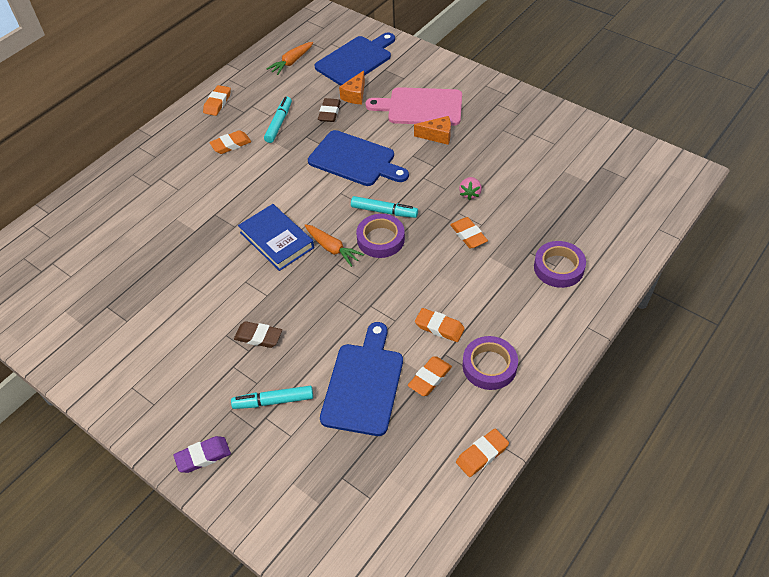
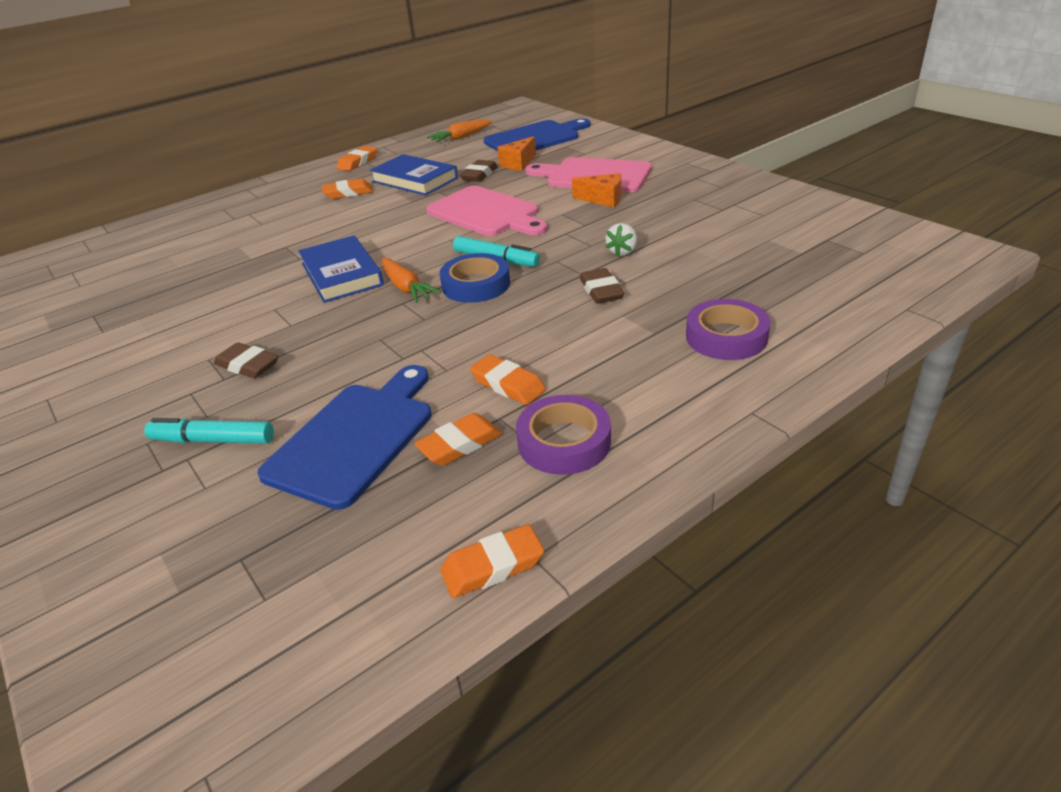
camera: 15 degrees right, 15 degrees down
purple eraser [173,436,231,473] -> none
turquoise marker [264,97,292,143] -> blue book [370,154,458,195]
blue cutting board [308,130,409,186] -> pink cutting board [426,186,548,236]
purple tape [356,214,405,258] -> blue tape [440,253,510,303]
orange eraser [450,217,488,249] -> brown eraser [579,268,624,304]
pink strawberry [459,177,482,200] -> white strawberry [605,223,637,256]

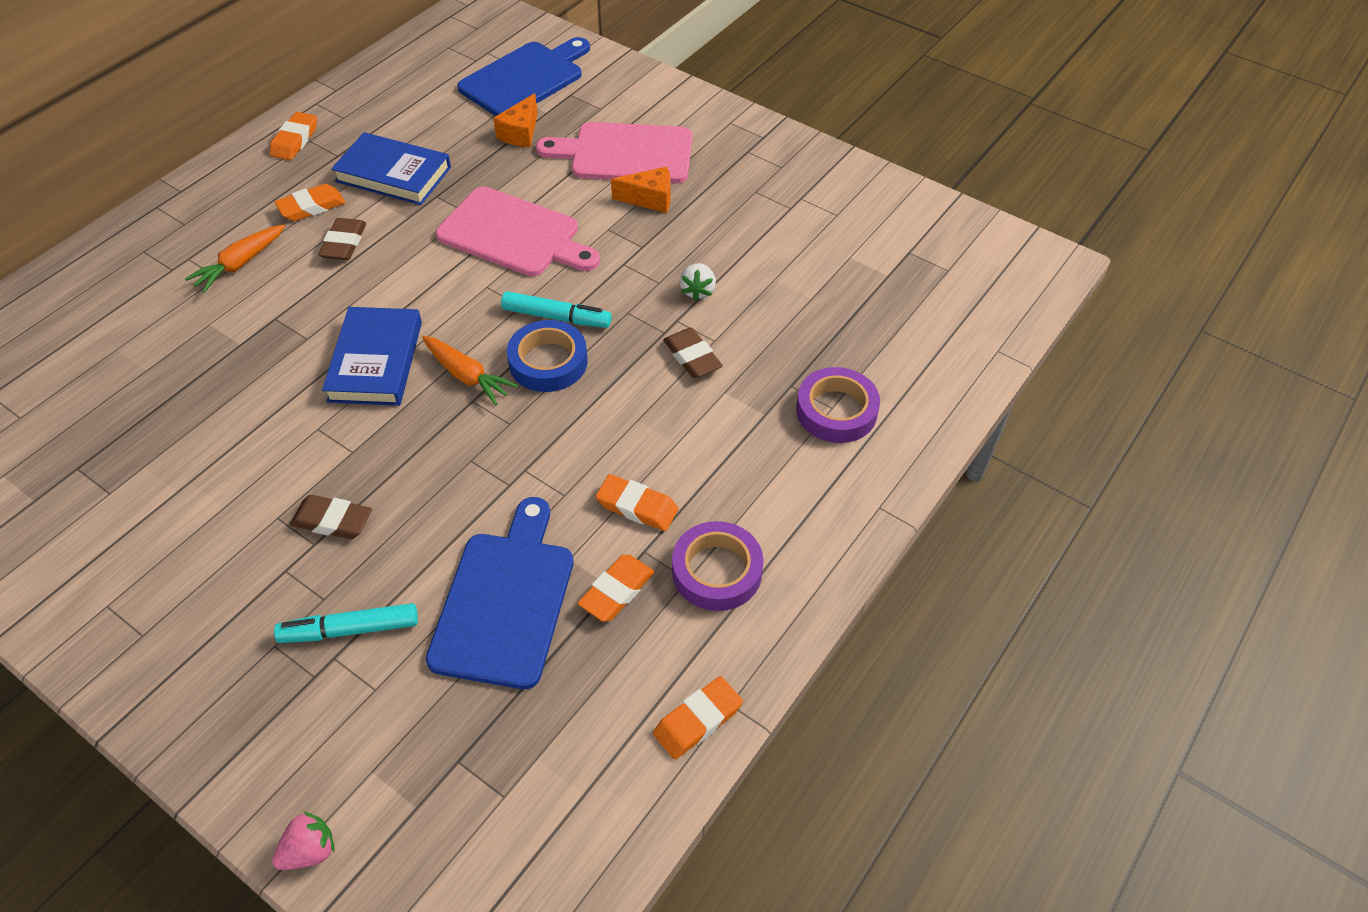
camera: 20 degrees left, 15 degrees up
blue book [298,236,384,303] -> blue book turned 45 degrees clockwise [322,307,422,406]
orange carrot [427,120,492,142] -> orange carrot moved to [185,224,285,293]
brown eraser [459,160,498,182] -> brown eraser moved to [318,218,366,260]
none -> pink strawberry [272,812,335,870]

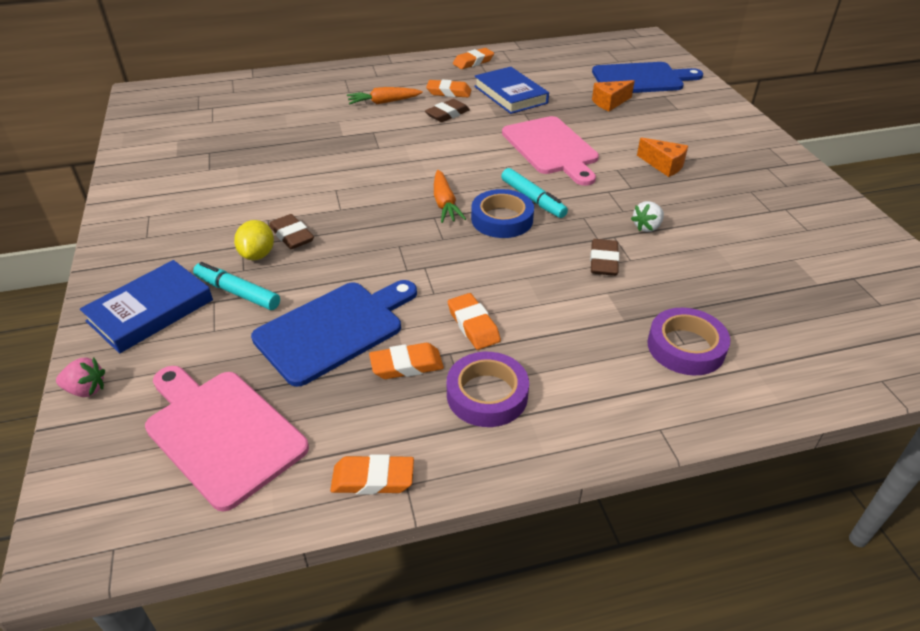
camera: 40 degrees right, 10 degrees down
blue book [322,307,422,406] -> blue book moved to [80,260,213,353]
pink cutting board [536,122,692,183] -> pink cutting board moved to [145,366,309,512]
none -> yellow lemon [234,220,274,260]

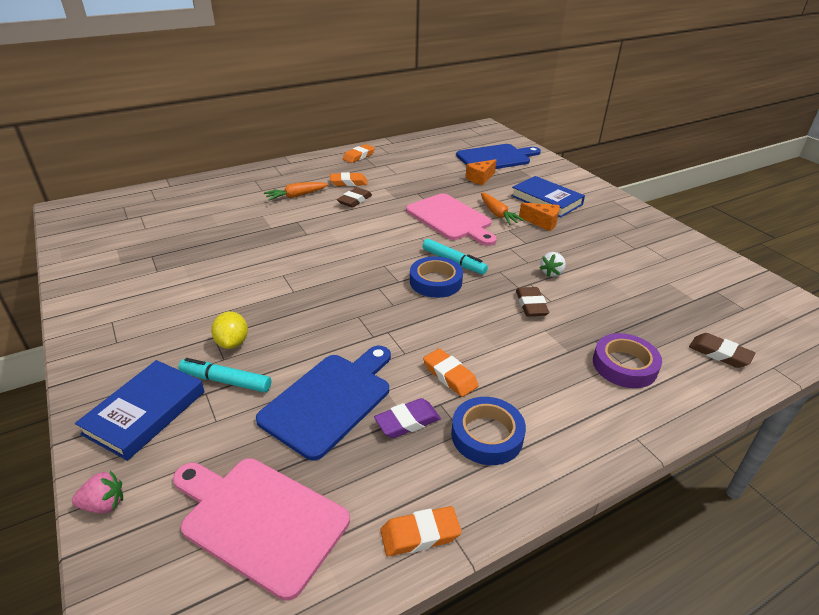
camera: 15 degrees left, 5 degrees down
brown eraser [269,214,314,249] -> brown eraser moved to [689,333,755,368]
orange eraser [369,343,444,379] -> purple eraser [374,398,441,438]
orange carrot [434,170,466,223] -> orange carrot moved to [481,193,525,225]
purple tape [447,352,529,427] -> blue tape [451,397,526,465]
blue book [474,67,549,114] -> blue book moved to [511,176,585,217]

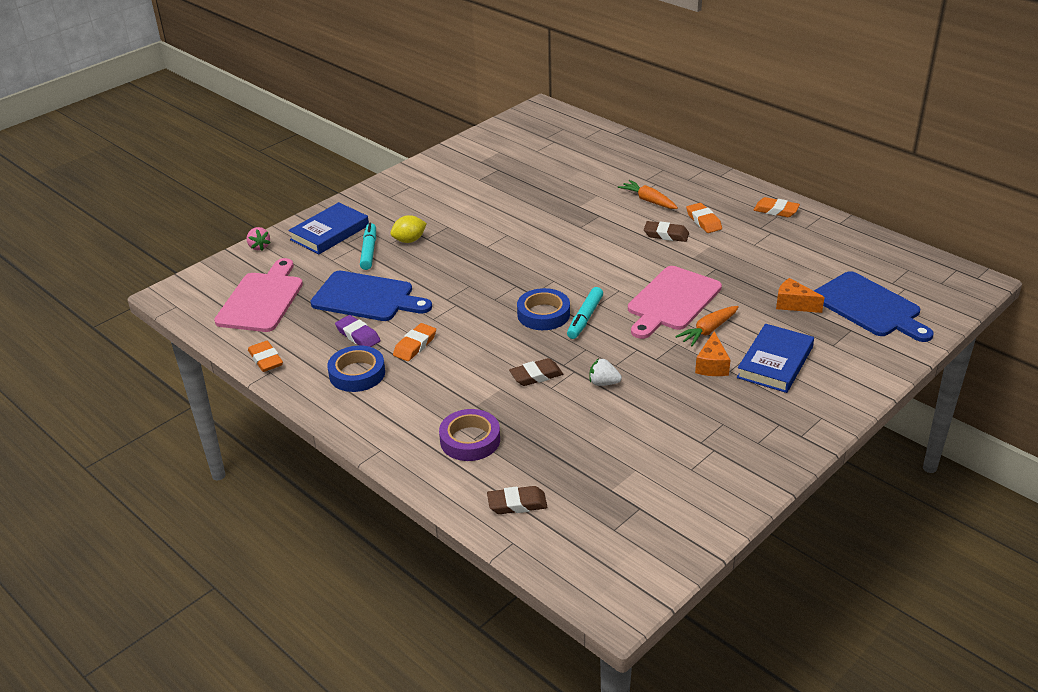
camera: 75 degrees right, 0 degrees up
blue book [75,360,205,461] -> blue book turned 60 degrees counterclockwise [288,202,369,254]
brown eraser [689,333,755,368] -> brown eraser turned 60 degrees clockwise [487,486,547,514]

